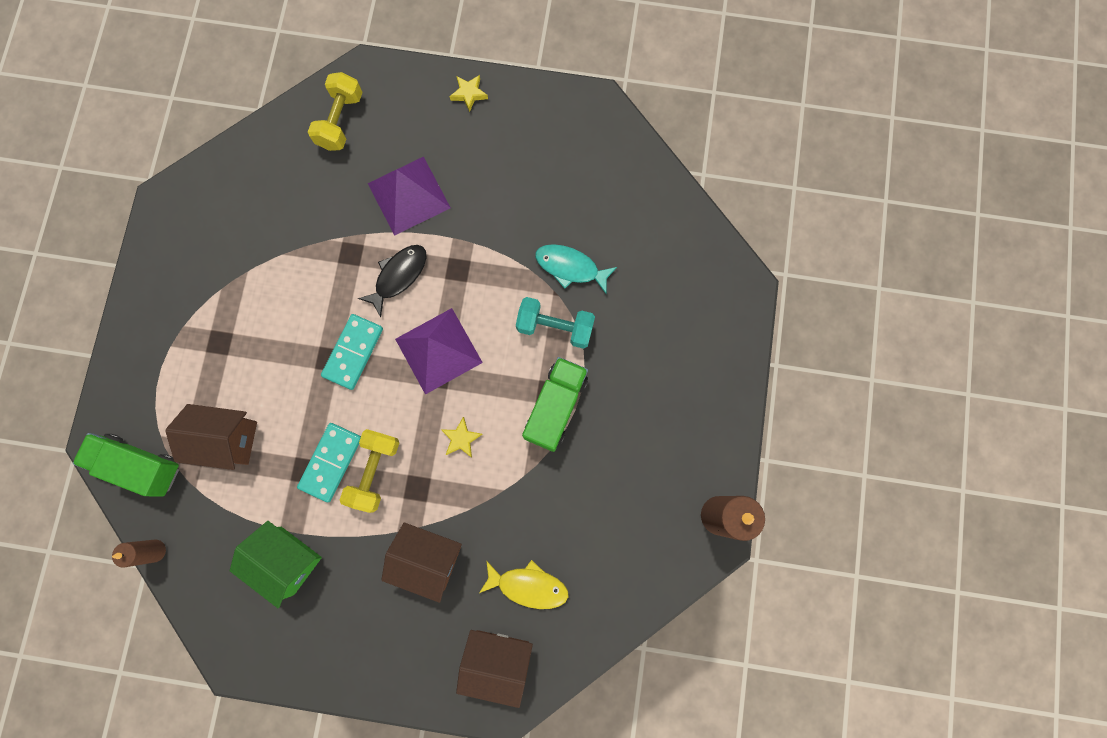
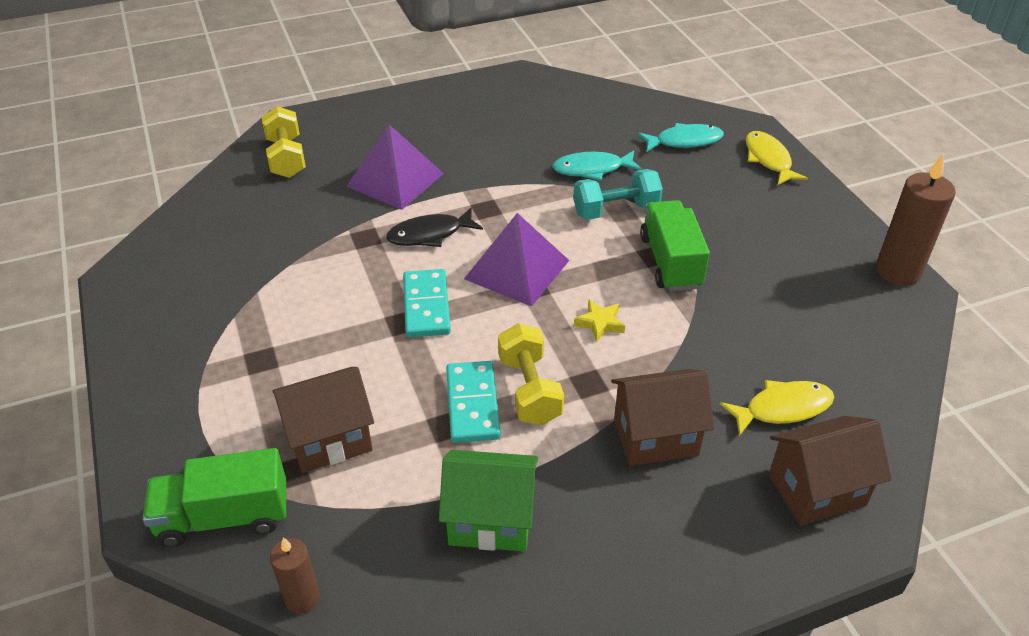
camera: 30 degrees left, 35 degrees down
black fish [358,245,427,317] -> black fish turned 120 degrees counterclockwise [386,207,483,247]
yellow star [450,75,488,112] -> none
none -> turquoise fish [638,123,724,152]
none -> yellow fish [746,131,808,185]

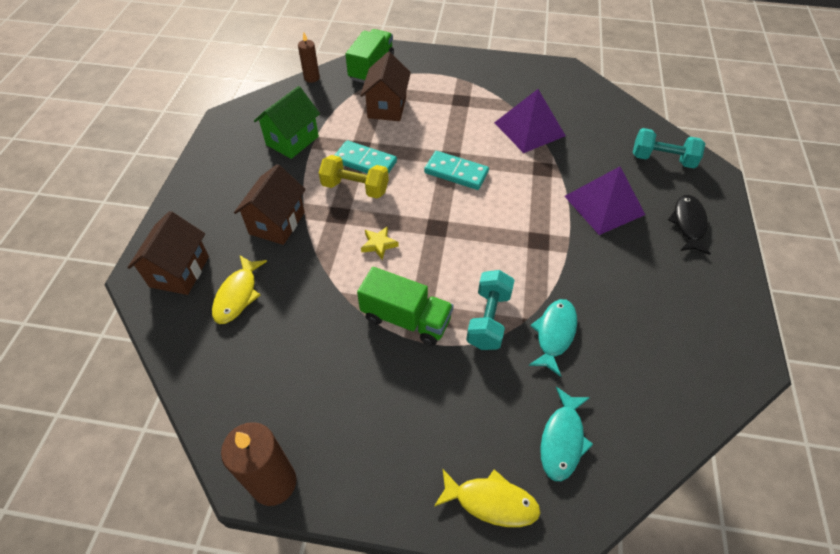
camera: 120 degrees right, 10 degrees up
yellow dumbbell [262,106,306,178] -> turquoise dumbbell [633,128,706,168]
black fish [386,207,483,247] -> black fish moved to [668,195,711,255]
purple pyramid [464,213,569,306] -> purple pyramid moved to [494,89,566,153]

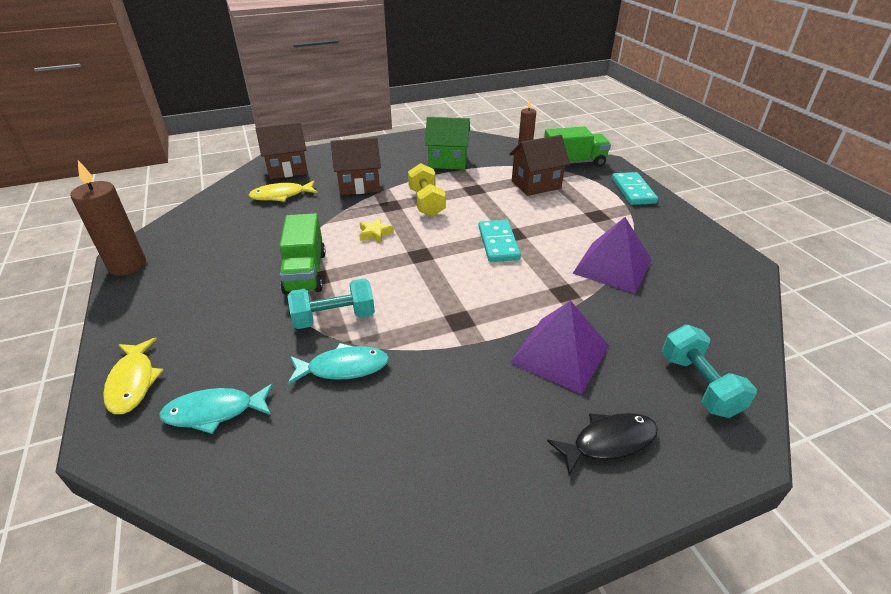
camera: 60 degrees right, 15 degrees down
turquoise domino [334,140,397,174] -> turquoise domino moved to [612,172,658,205]

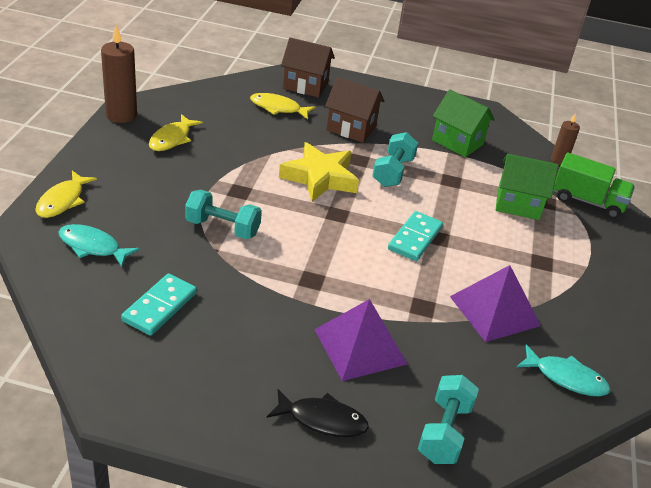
camera: 30 degrees right, 0 degrees up
green truck [279,213,326,295] -> none
turquoise fish [287,343,389,385] -> turquoise fish moved to [517,345,610,396]
yellow star [359,218,394,243] -> yellow star [279,142,359,202], size x2.26
yellow dumbbell [408,163,446,217] -> turquoise dumbbell [373,132,418,187]
brown house [509,135,570,196] -> green house [496,154,558,220]
turquoise domino [612,172,658,205] -> turquoise domino moved to [121,274,197,336]
none -> yellow fish [149,114,203,151]

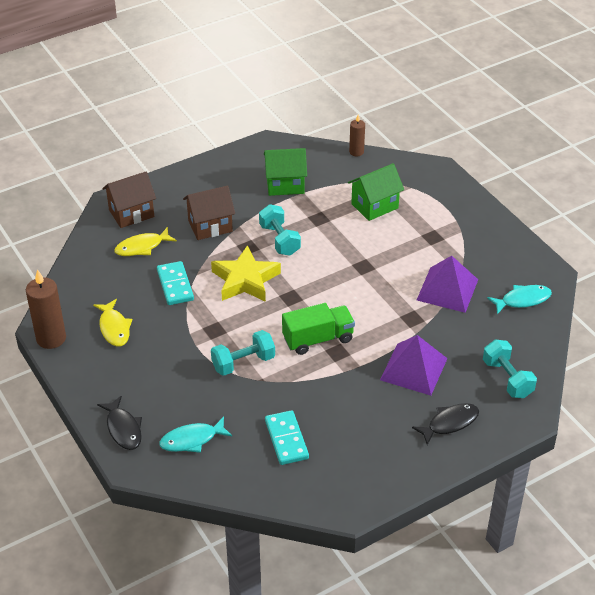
camera: 40 degrees left, 5 degrees up
yellow fish [35,171,97,218] -> black fish [97,396,142,450]
turquoise domino [388,211,443,261] -> turquoise domino moved to [157,261,194,305]
green truck [553,152,635,219] -> green truck moved to [282,303,355,355]

